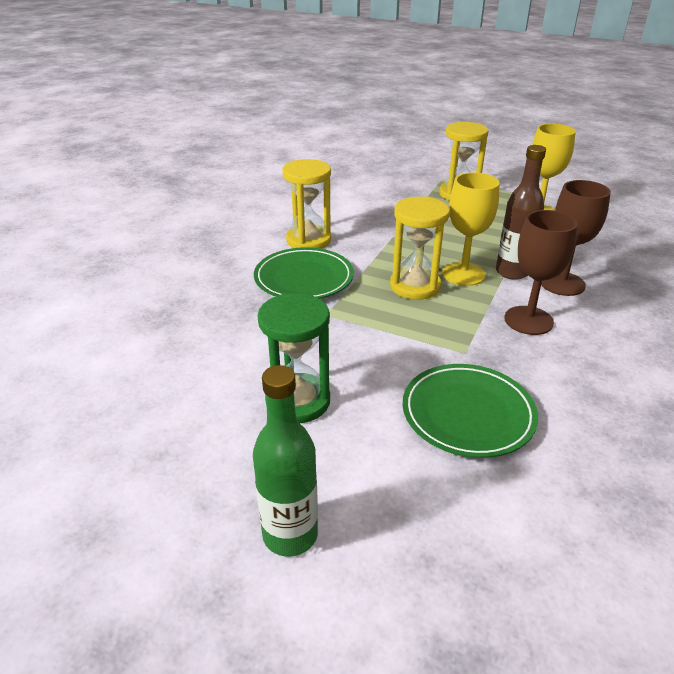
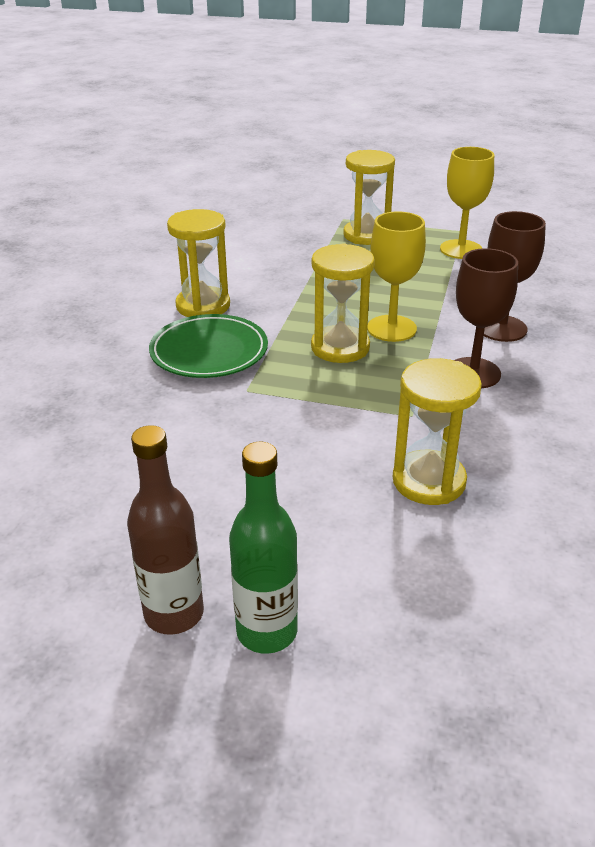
camera: 10 degrees left, 0 degrees up
green hourglass [258,293,330,423] -> none
green plate [403,364,538,458] -> yellow hourglass [393,358,482,505]
brown bottle [496,145,546,280] -> brown bottle moved to [127,425,204,635]

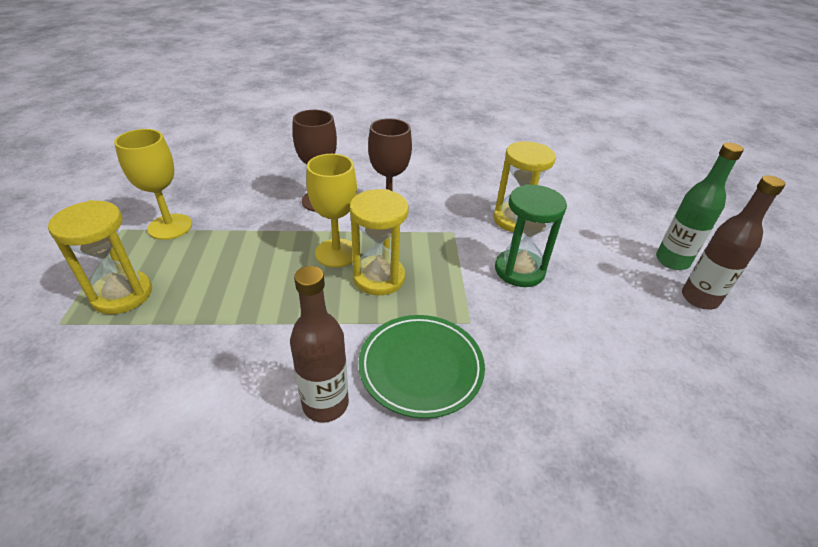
camera: 110 degrees left, 5 degrees up
yellow hourglass [167,209,230,317] -> brown bottle [290,266,349,423]
none -> green hourglass [495,184,567,287]

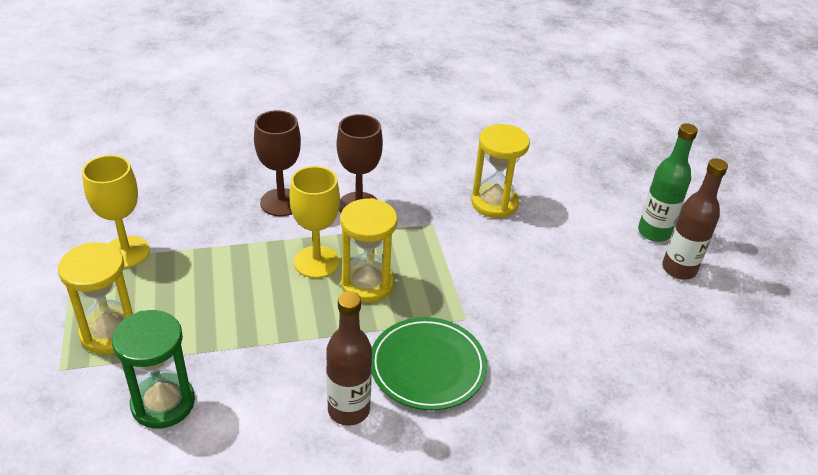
camera: 10 degrees left, 0 degrees up
green hourglass [495,184,567,287] -> green hourglass moved to [112,310,195,429]

